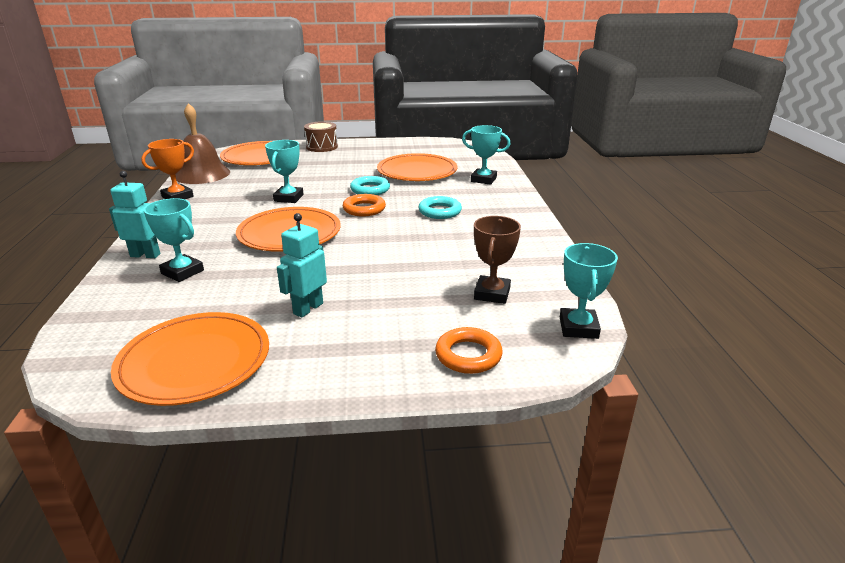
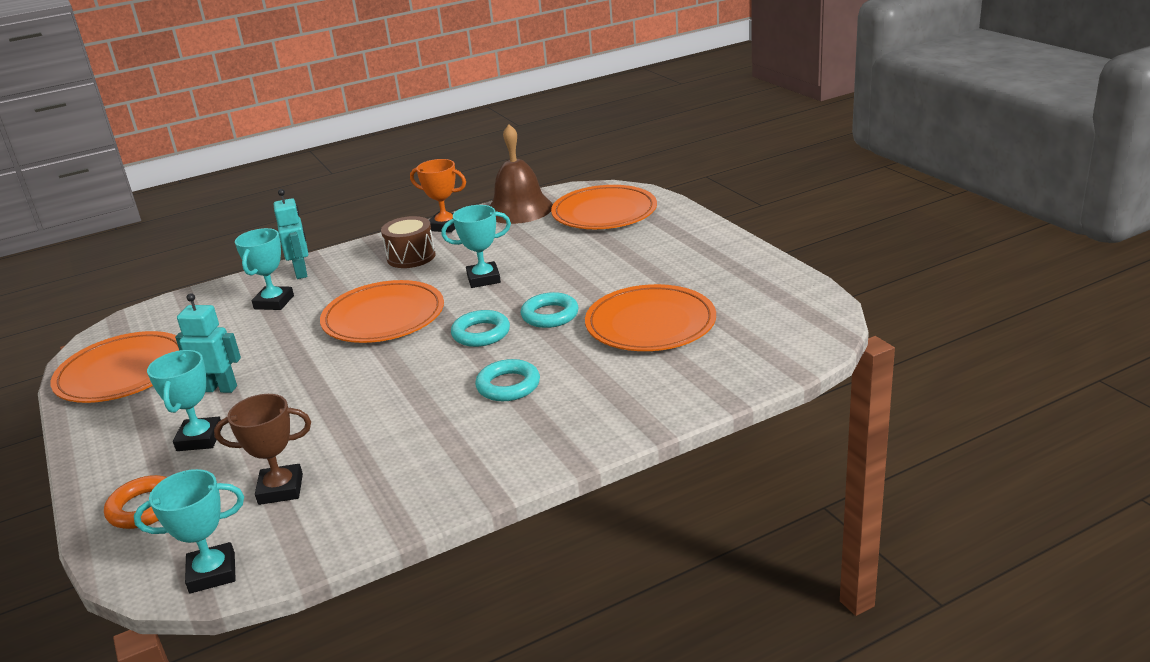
camera: 70 degrees right, 0 degrees up
brown drum [304,121,338,152] -> brown drum moved to [381,216,436,268]
orange ring [343,194,386,217] -> turquoise ring [451,310,510,347]
turquoise trophy [462,125,510,185] -> turquoise trophy moved to [147,350,223,451]

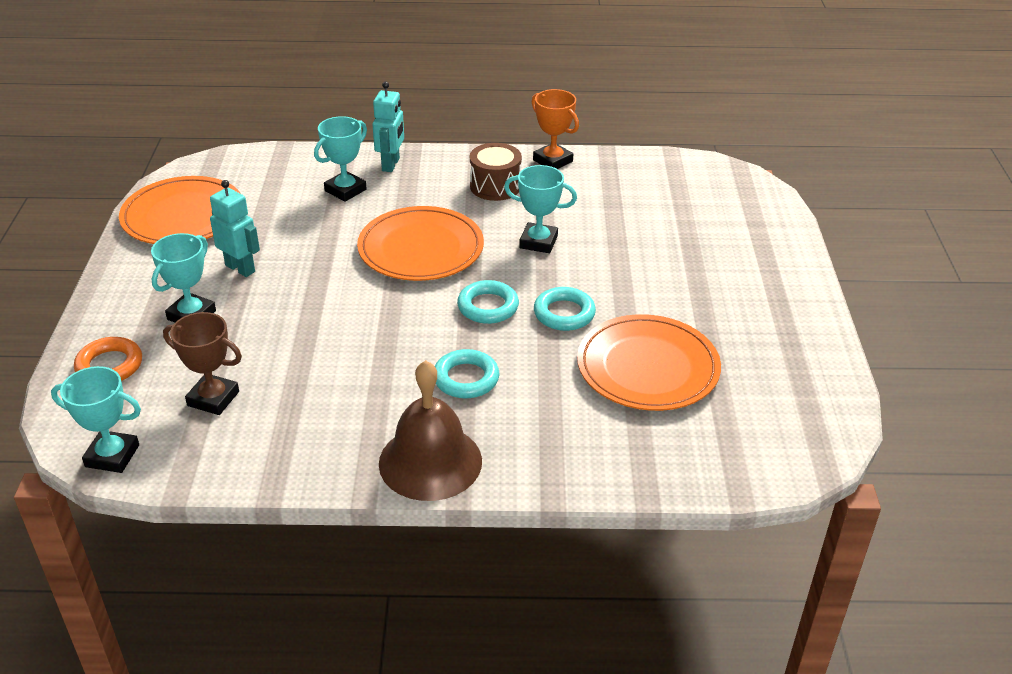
camera: 25 degrees right, 10 degrees up
brown bell [490,124,553,224] -> brown bell moved to [379,360,482,501]
orange plate [551,185,657,229] -> none

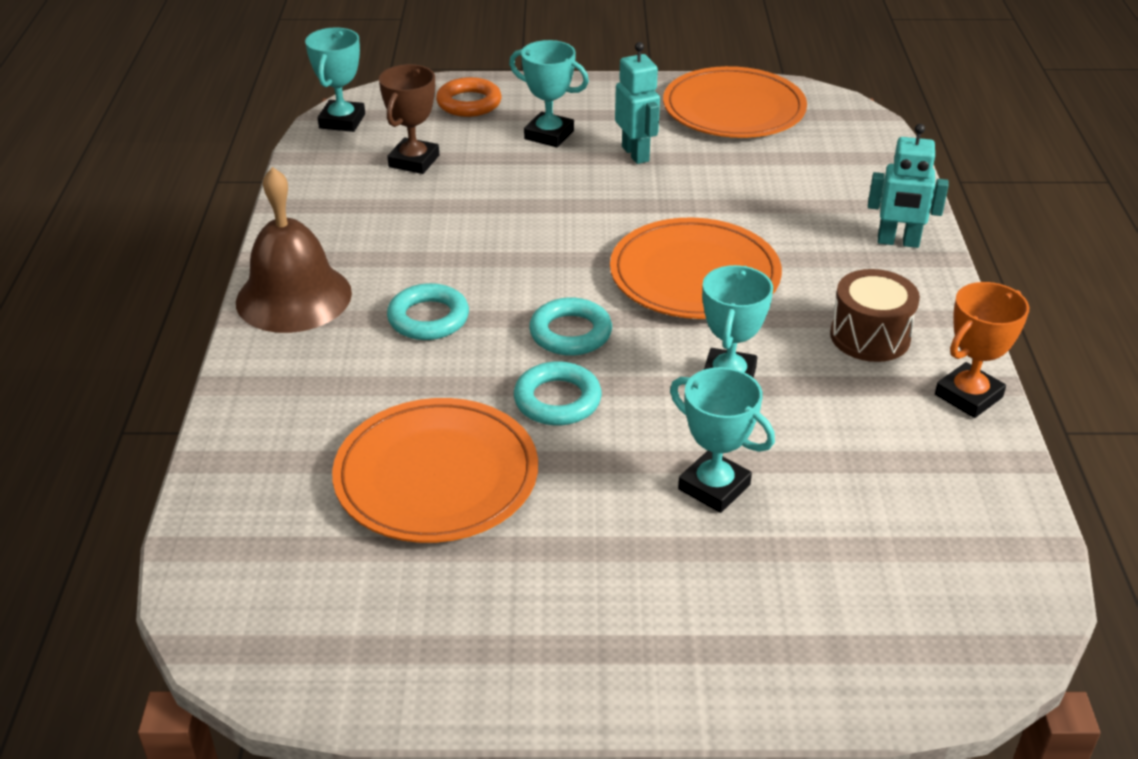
camera: 90 degrees right, 0 degrees up
turquoise robot [210,180,260,277] -> turquoise robot turned 60 degrees counterclockwise [615,42,660,164]
turquoise trophy [314,116,367,202] -> turquoise trophy moved to [670,367,775,513]

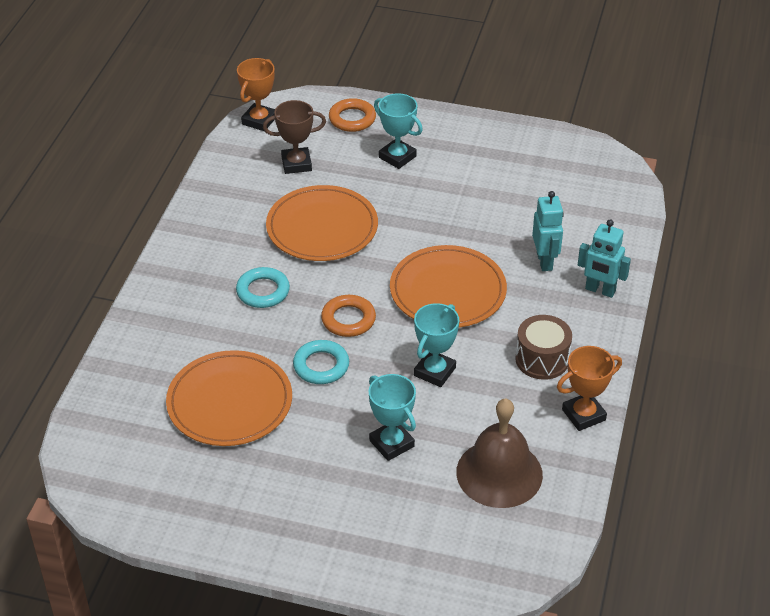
camera: 15 degrees right, 5 degrees up
brown bell [236,167,352,333] -> brown bell moved to [456,399,543,508]
turquoise trophy [305,27,365,132] -> orange trophy [237,58,275,131]
brown trophy [379,64,439,174] -> brown trophy turned 45 degrees clockwise [263,100,326,174]
turquoise ring [529,298,612,356] -> orange ring [321,295,376,337]
turquoise robot [615,42,660,164] -> turquoise robot moved to [532,191,564,271]
orange plate [663,66,807,138] -> orange plate moved to [266,185,378,261]

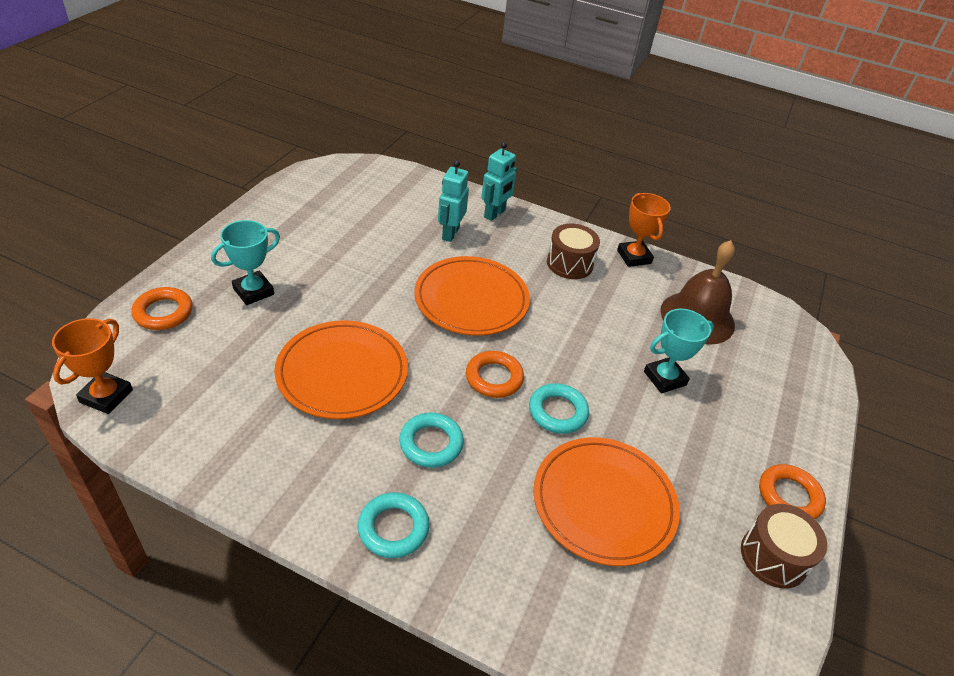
camera: 85 degrees left, 0 degrees up
orange trophy [237,58,275,131] -> orange trophy turned 75 degrees clockwise [52,318,133,414]
brown trophy [263,100,326,174] -> none
turquoise trophy [414,303,459,387] -> none
turquoise robot [532,191,564,271] -> turquoise robot turned 75 degrees counterclockwise [438,160,469,242]
none -> turquoise ring [358,492,430,558]
none -> brown drum [741,504,827,588]
none -> orange ring [759,464,826,519]

